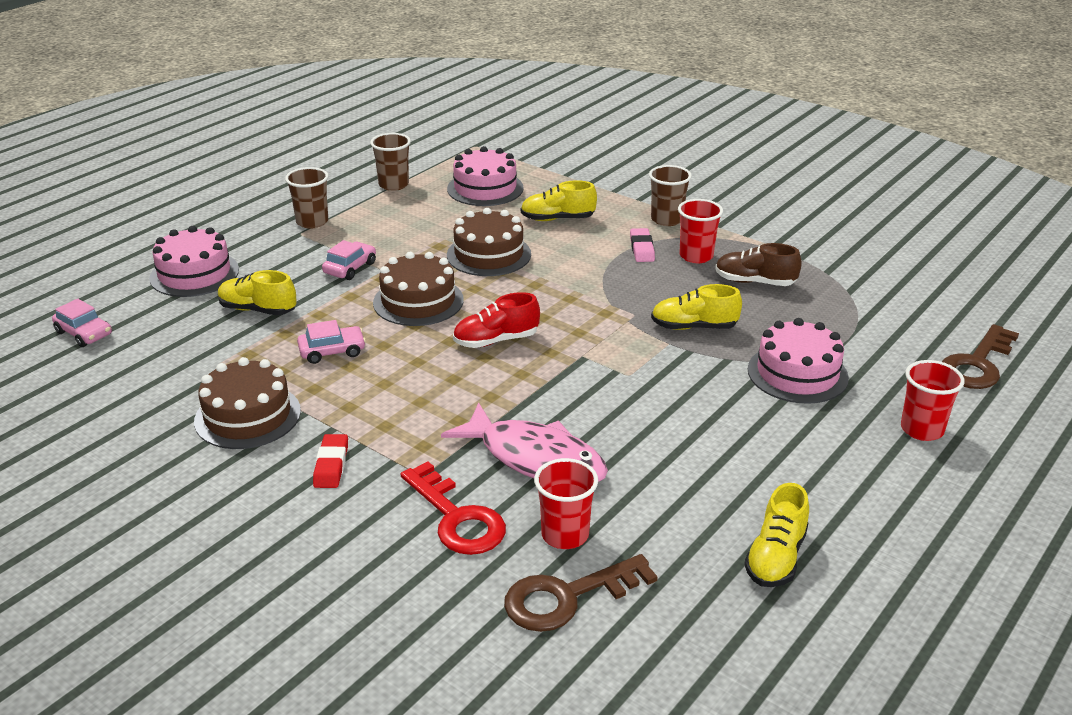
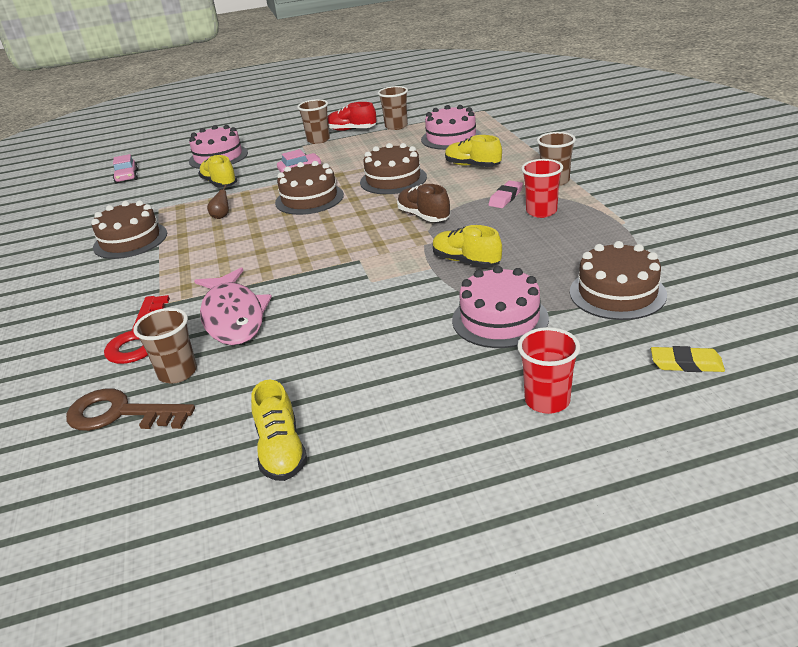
camera: 40 degrees right, 0 degrees up
pink car [297,320,366,364] -> brown pear [207,185,229,219]
red eraser [313,434,348,488] -> none
red shoe [453,292,540,348] -> red shoe moved to [328,102,376,131]
red cup [534,458,598,549] -> brown cup [133,308,197,384]
brown shoe [715,243,802,286] -> brown shoe moved to [397,184,450,222]
yellow shoe [744,483,809,587] -> yellow shoe turned 75 degrees counterclockwise [251,380,307,481]
brown key [942,324,1019,389] -> yellow eraser [651,346,725,372]
none -> brown cake [570,241,667,320]

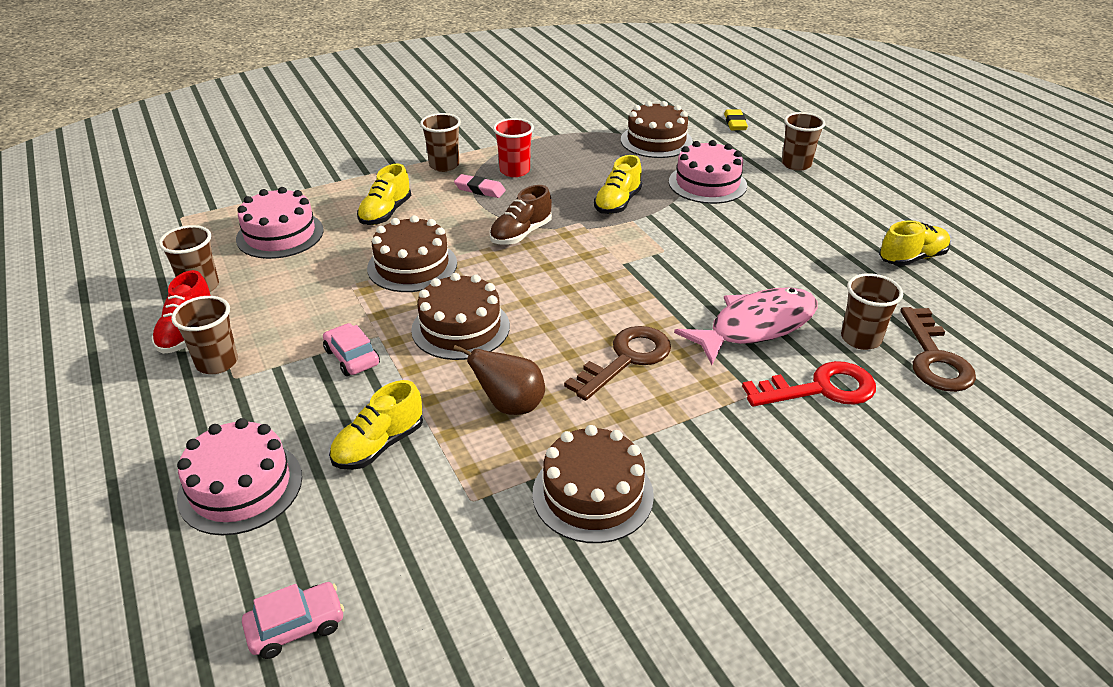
camera: 105 degrees left, 5 degrees up
brown pear [207,185,229,219] -> brown pear [453,345,545,415], size x1.79
red cup [517,327,580,414] -> brown cup [782,112,825,171]
none -> brown key [564,326,671,401]

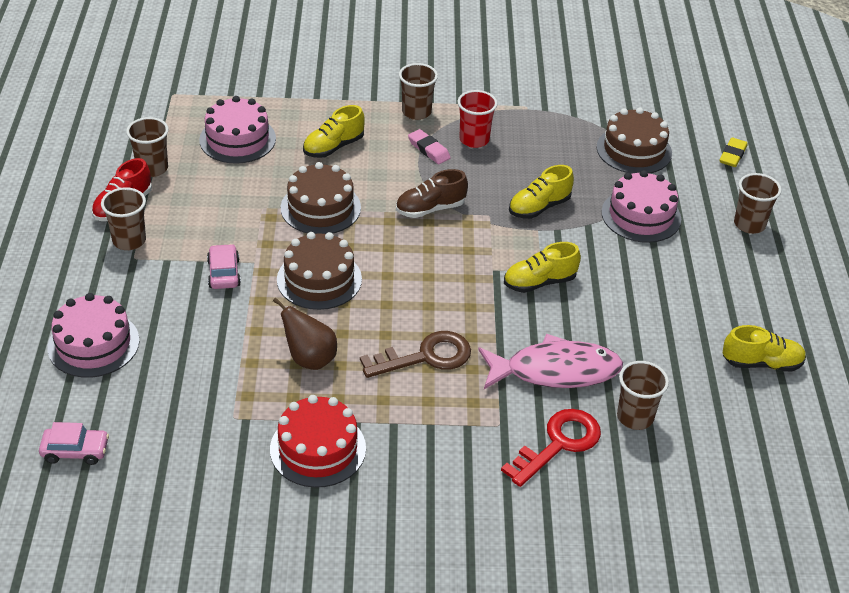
camera: 25 degrees right, 5 degrees up
yellow shoe [329,380,423,470] -> yellow shoe moved to [504,242,581,293]
brown cake [532,425,654,543] -> red cake [270,395,366,488]
red key [742,361,876,407] -> red key turned 60 degrees counterclockwise [501,409,601,487]
brown key [900,307,976,392] -> none

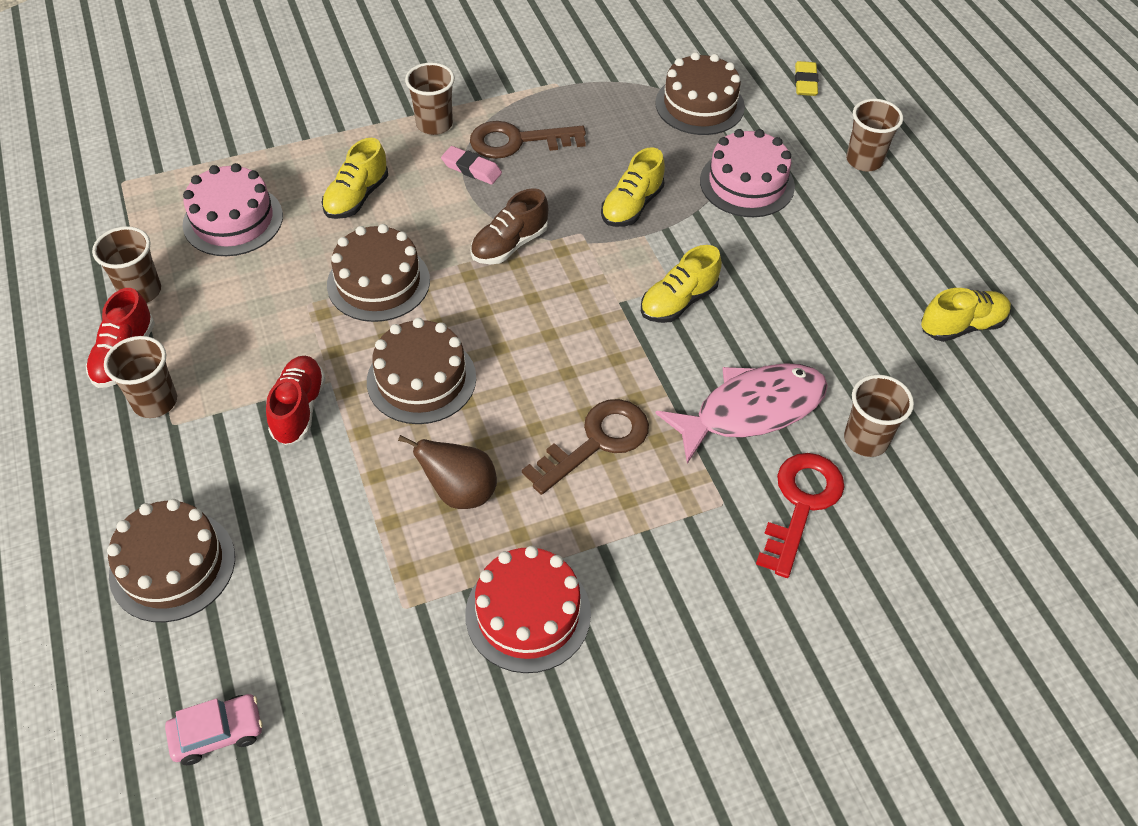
camera: 20 degrees left, 10 degrees up
pink cake [47,293,139,378] -> brown cake [107,499,235,622]
pink car [207,244,241,289] -> red shoe [266,356,326,445]
red cup [458,90,497,148] -> brown key [470,121,586,159]

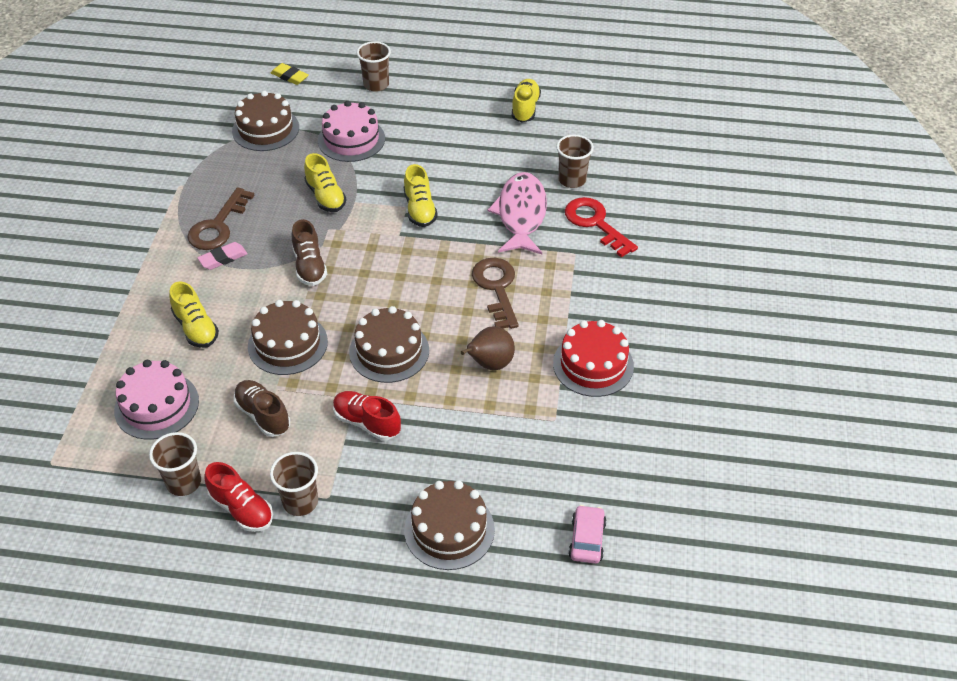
camera: 60 degrees left, 5 degrees down
brown cup [405,62,455,135] -> none
none -> brown shoe [234,380,290,437]

